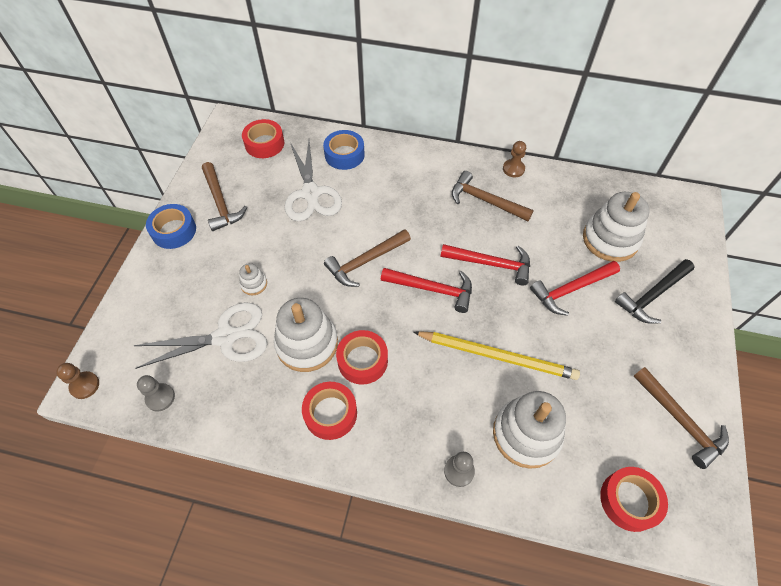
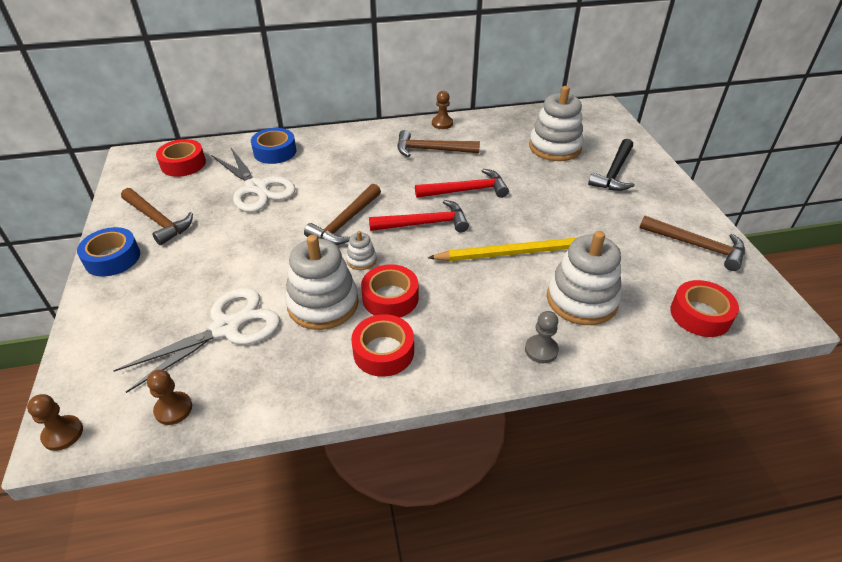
camera: 25 degrees left, 15 degrees down
grey pawn [137,375,175,412] -> brown pawn [147,370,192,425]
white stacking toy [239,263,267,295] -> white stacking toy moved to [346,231,377,270]
red hammer [530,261,620,316] -> none

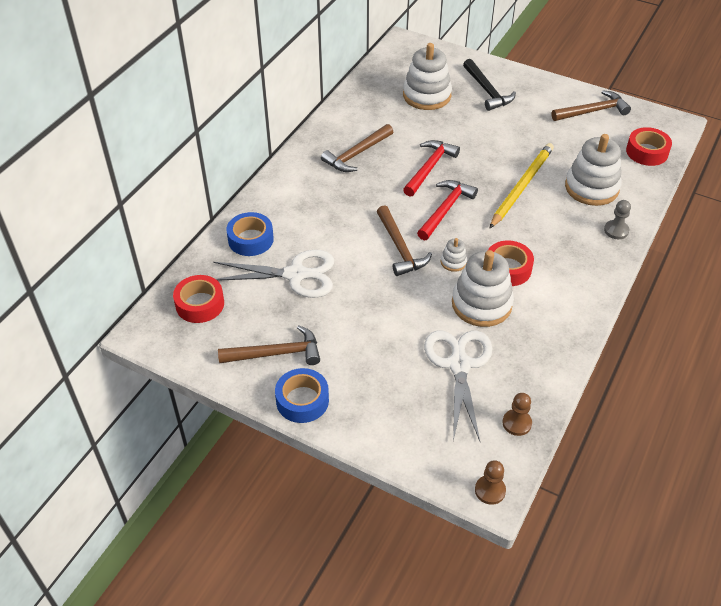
camera: 50 degrees left, 5 degrees up
red tape [351,314,414,377] -> none
brown pawn [432,91,453,129] -> none

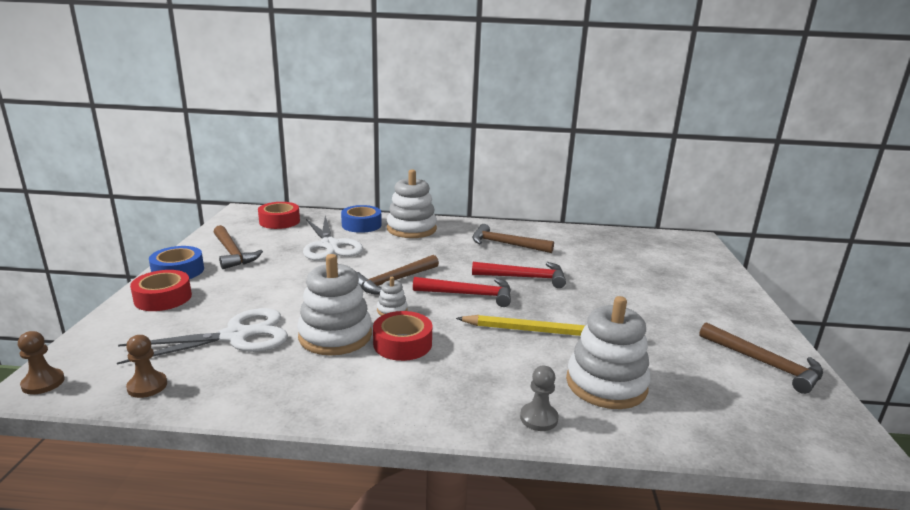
camera: 65 degrees right, 25 degrees down
white stacking toy [403,43,452,110] -> white stacking toy moved to [387,169,437,238]
black hammer [463,59,516,111] -> none
red tape [626,127,672,166] -> red tape moved to [130,270,192,311]

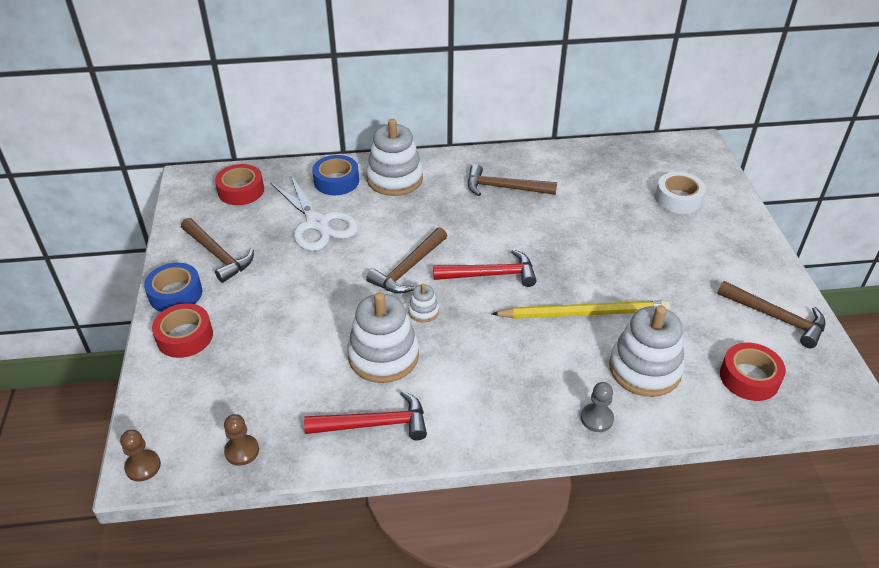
camera: 10 degrees left, 20 degrees up
white scissors [117,308,288,364] -> none
red tape [373,311,432,361] -> red tape moved to [720,343,786,401]
red hammer [472,262,566,288] -> red hammer moved to [304,391,427,440]
none -> white tape [655,172,706,214]

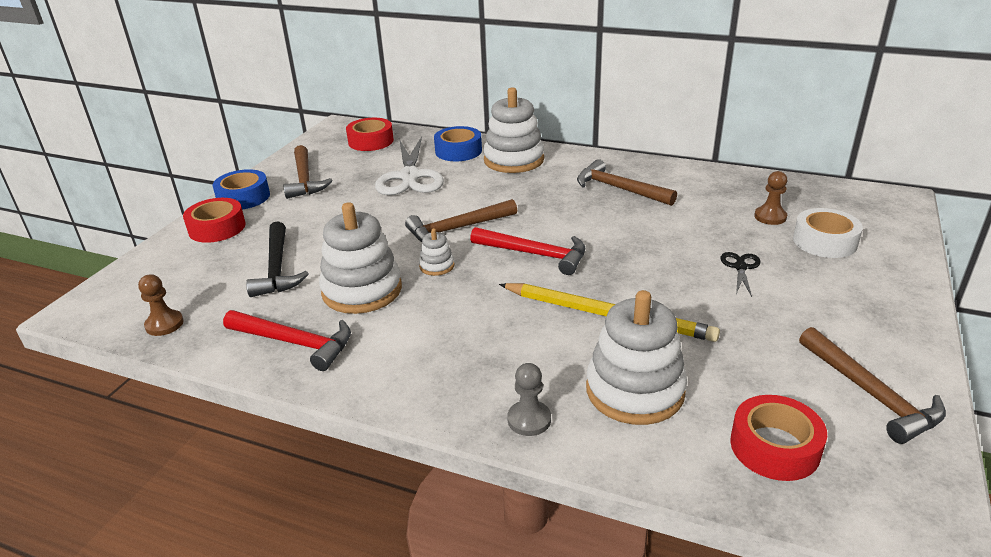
camera: 30 degrees right, 10 degrees down
brown pawn [120,430,161,482] -> brown pawn moved to [754,171,787,225]
none -> black hammer [246,221,309,297]
none -> black scissors [720,252,760,297]

